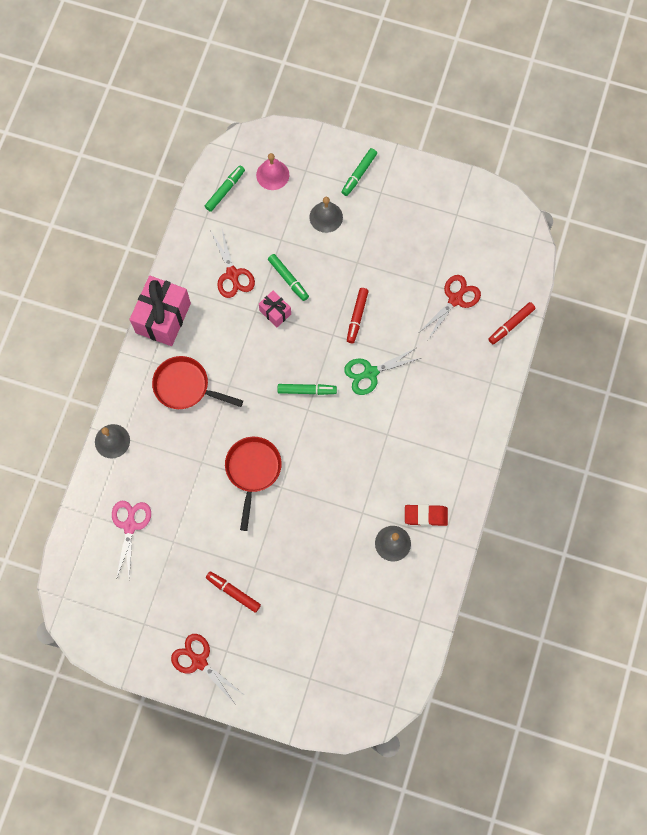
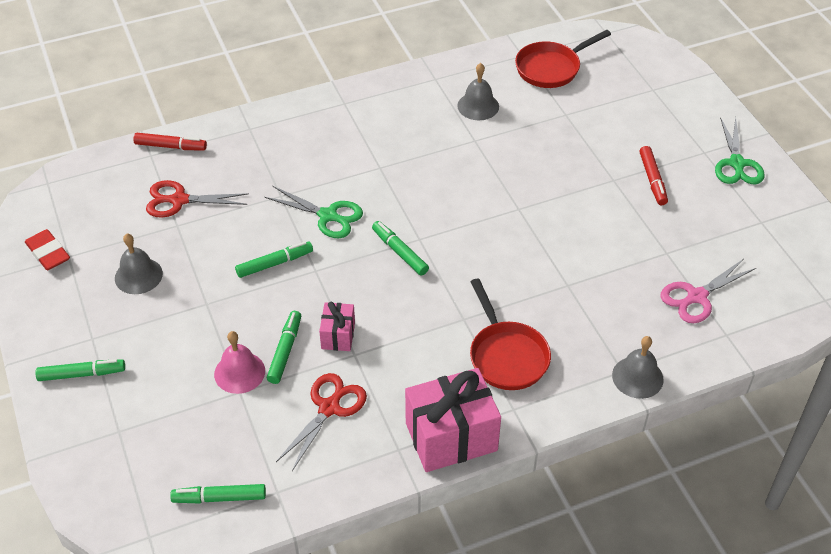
camera: 130 degrees left, 25 degrees down
red scissors [171,634,243,705] -> green scissors [715,117,765,184]
red pan [225,437,282,531] -> red pan moved to [515,30,611,88]
pink bell [256,153,289,190] -> pink bell moved to [214,331,265,394]
grey bell [309,197,343,233] -> grey bell moved to [115,234,163,294]
red marker [347,288,369,343] -> green marker [235,241,313,278]
red eraser [405,504,448,526] -> red eraser moved to [25,229,70,270]

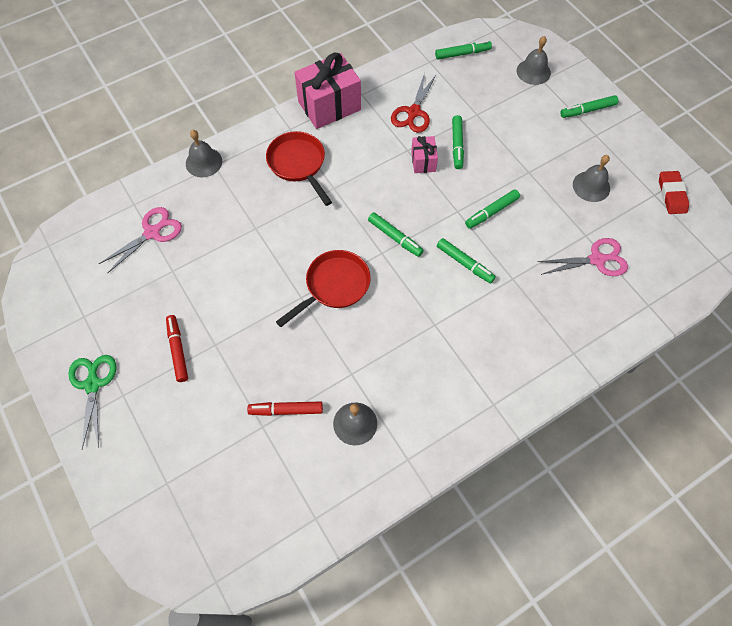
camera: 170 degrees right, 15 degrees up
red eraser [25,229,70,270] -> red eraser turned 45 degrees clockwise [659,171,689,214]
red marker [133,133,207,151] -> red marker moved to [247,401,323,416]
red scissors [146,180,249,218] -> pink scissors [538,238,628,276]
pink bell [214,331,265,394] -> none
green scissors [264,186,363,238] -> green marker [437,238,496,283]
red pan [515,30,611,88] -> red pan moved to [276,250,371,327]
none -> grey bell [517,36,551,85]

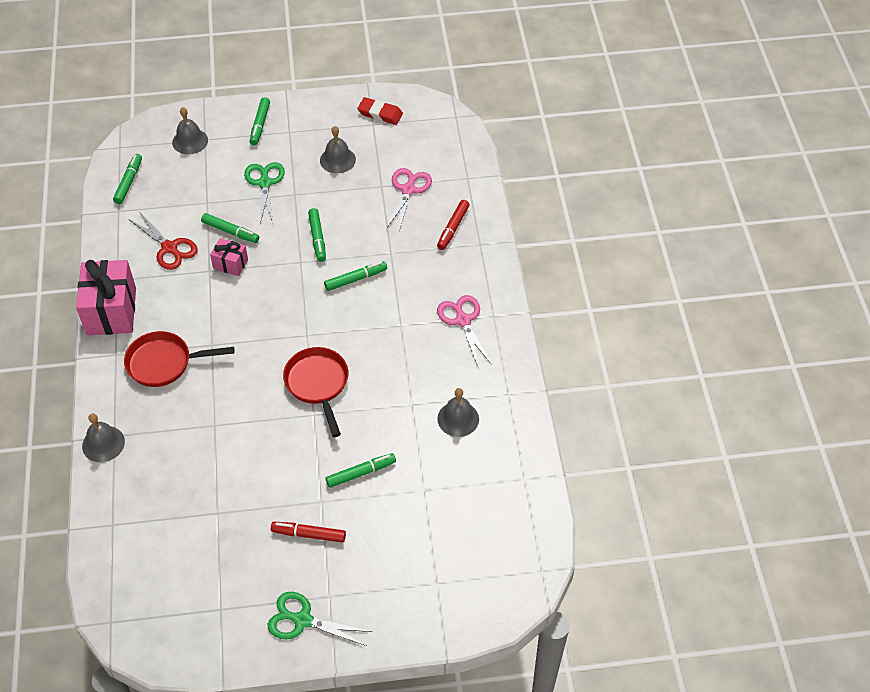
camera: 65 degrees left, 10 degrees down
pink scissors [99,207,182,273] -> pink scissors moved to [437,295,492,366]
red marker [247,401,323,416] -> red marker moved to [437,200,470,250]
green marker [368,212,424,257] -> green marker moved to [326,453,396,488]
none -> green scissors [244,162,285,223]

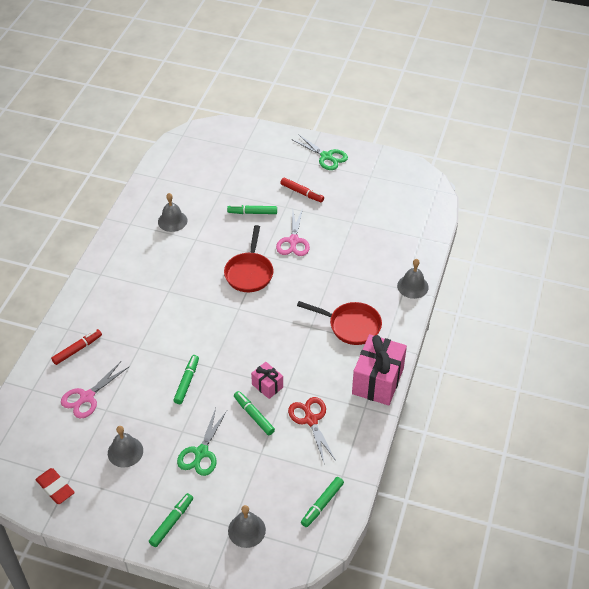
camera: 155 degrees left, 5 degrees down
green marker [324,261,387,291] -> none
pink scissors [437,295,492,366] -> pink scissors moved to [276,208,310,256]

